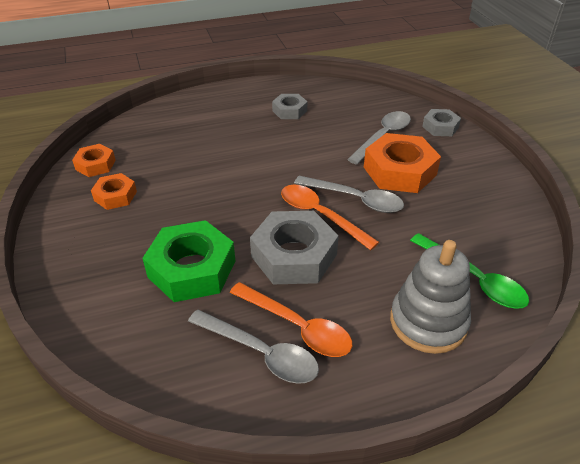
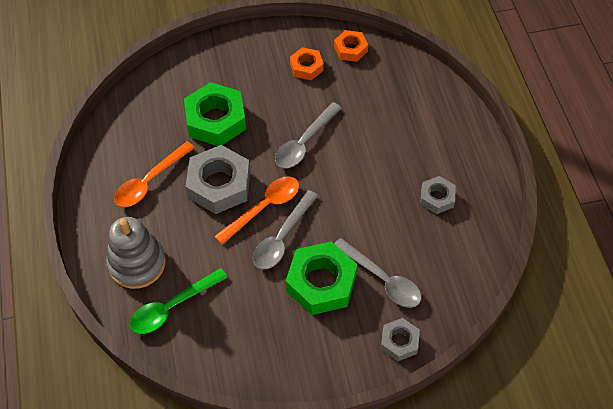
camera: 95 degrees right, 15 degrees up
grey spoon [188,310,319,384] -> grey spoon moved to [275,102,341,168]
orange nut [364,133,441,193] -> green nut [286,241,357,315]

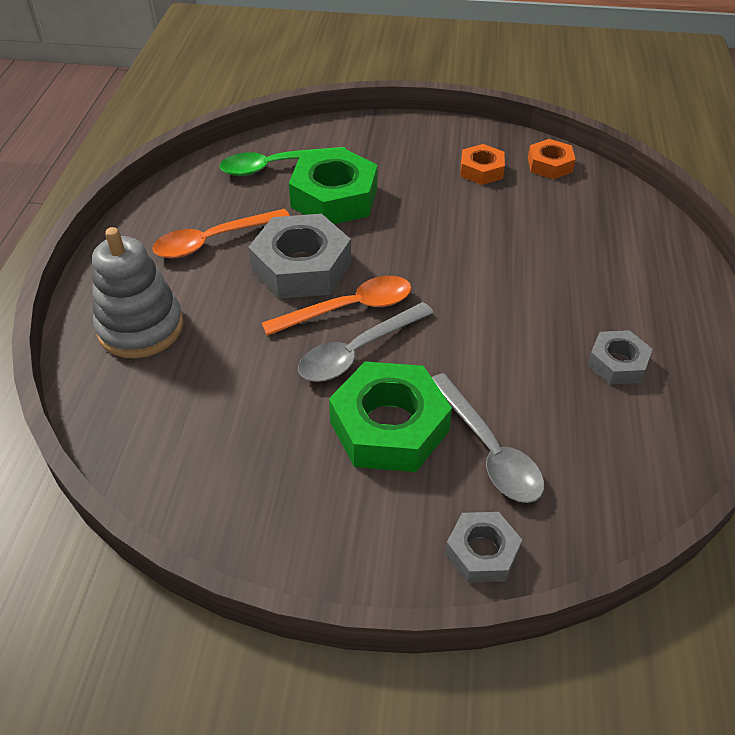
camera: 20 degrees right, 10 degrees down
green spoon [130,268,228,334] -> green spoon moved to [219,147,346,176]
grey spoon [275,102,341,168] -> none

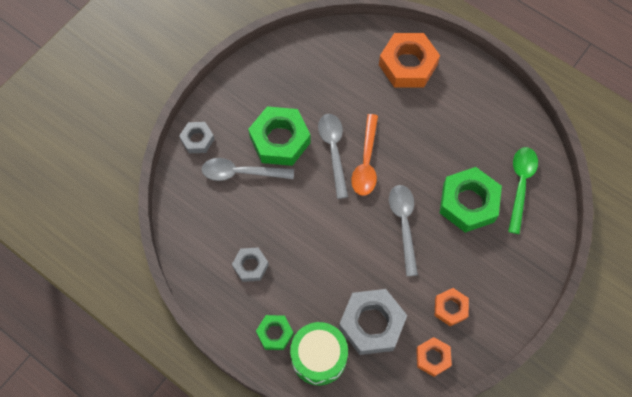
camera: 120 degrees right, 20 degrees up
grey stacking toy [92,227,183,358] -> orange nut [379,33,440,88]
orange spoon [152,209,290,258] -> none
grey nut [248,214,351,299] -> grey nut moved to [339,289,407,355]
none -> green nut [256,315,294,350]
none -> green drum [290,322,348,385]
none -> grey spoon [389,185,418,276]

